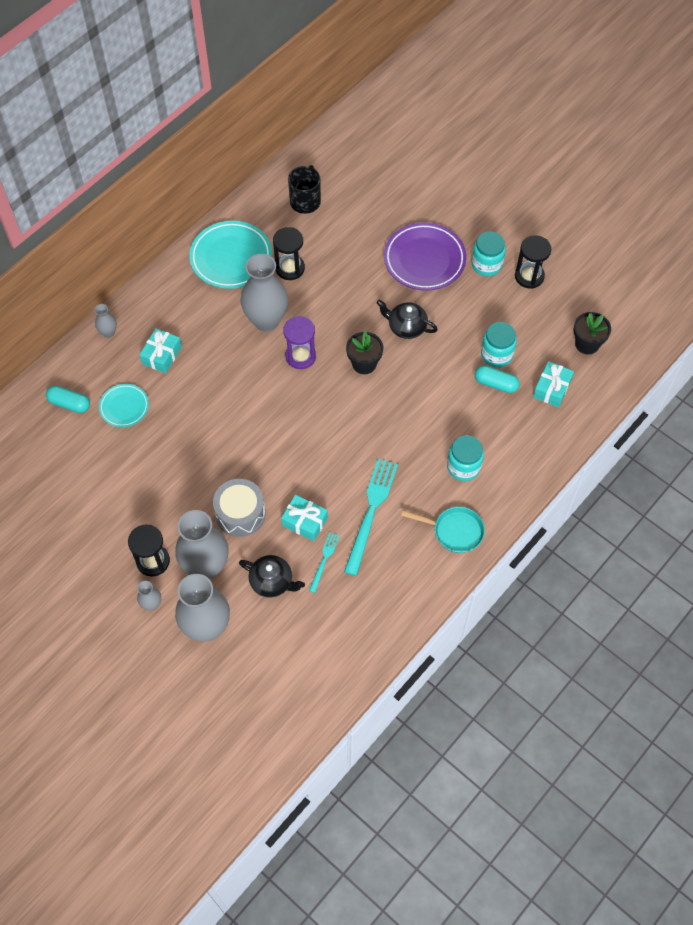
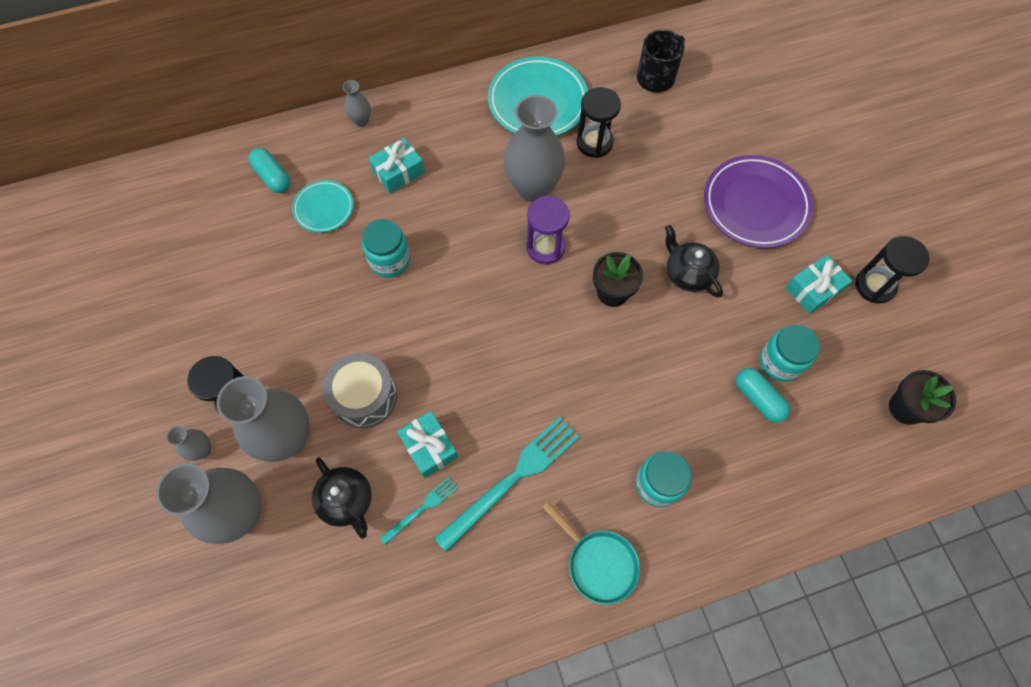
camera: 30 degrees right, 5 degrees up
turquoise jar [472,231,506,276] -> turquoise jar moved to [362,219,410,278]
turquoise gift [533,361,574,407] -> turquoise gift moved to [785,255,852,314]

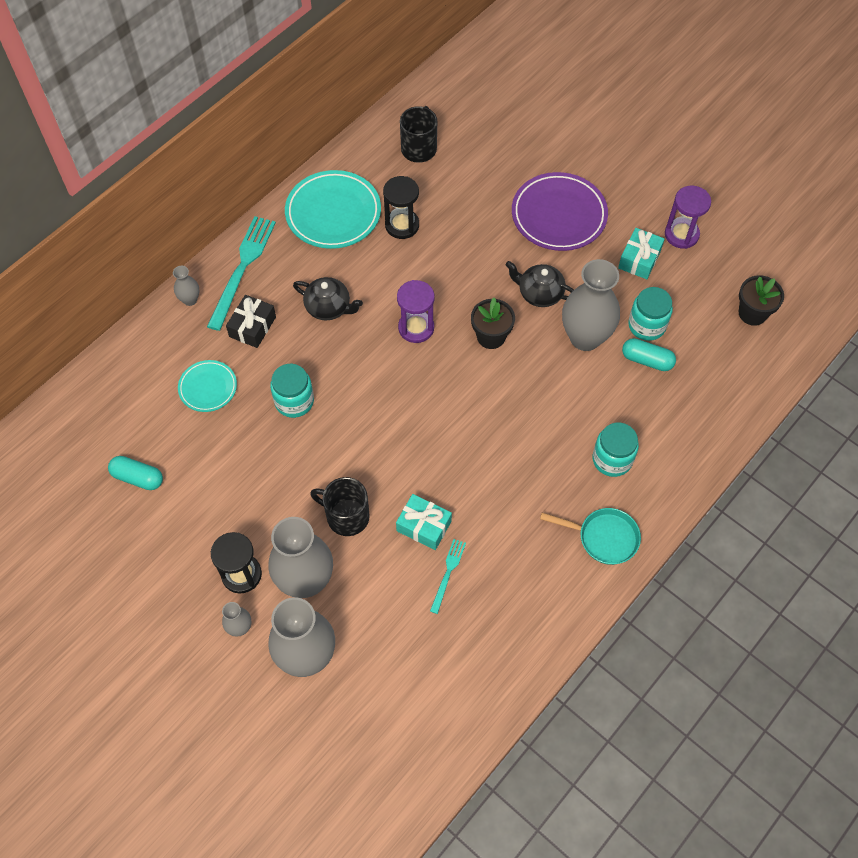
camera: 30 degrees left, 5 degrees down
turquoise capsule [248,148,291,193] -> turquoise capsule moved to [108,456,163,490]
black teapot [312,458,371,538] -> black teapot moved to [293,277,363,321]
grey drum [323,353,397,428] -> black mug [310,477,370,536]
turquoise gift [368,138,425,193] -> black gift [226,295,276,348]
turquoise fork [434,417,580,552] -> turquoise fork moved to [207,216,276,331]
grey vase [504,95,565,202] -> grey vase moved to [562,259,620,351]
black hourglass [855,236,929,303] -> purple hourglass [665,186,711,249]

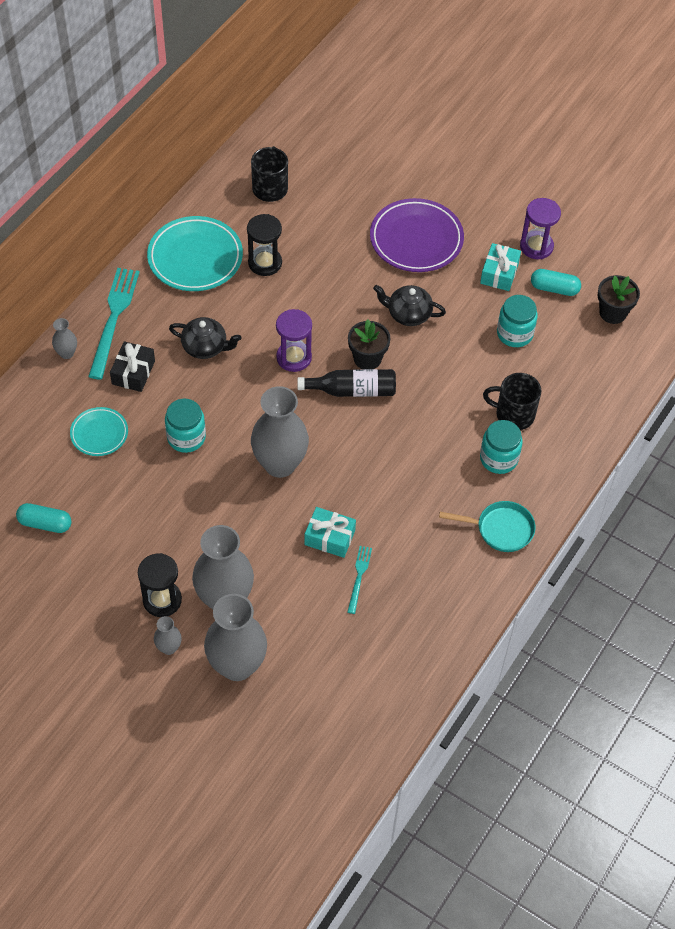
camera: 10 degrees left, 5 degrees down
black mug [310,477,370,536] -> black mug moved to [483,373,541,430]
grey vase [562,259,620,351] -> grey vase moved to [251,386,309,478]
turquoise capsule [622,338,676,371] -> turquoise capsule moved to [531,269,581,296]
none -> black bottle [297,369,396,397]

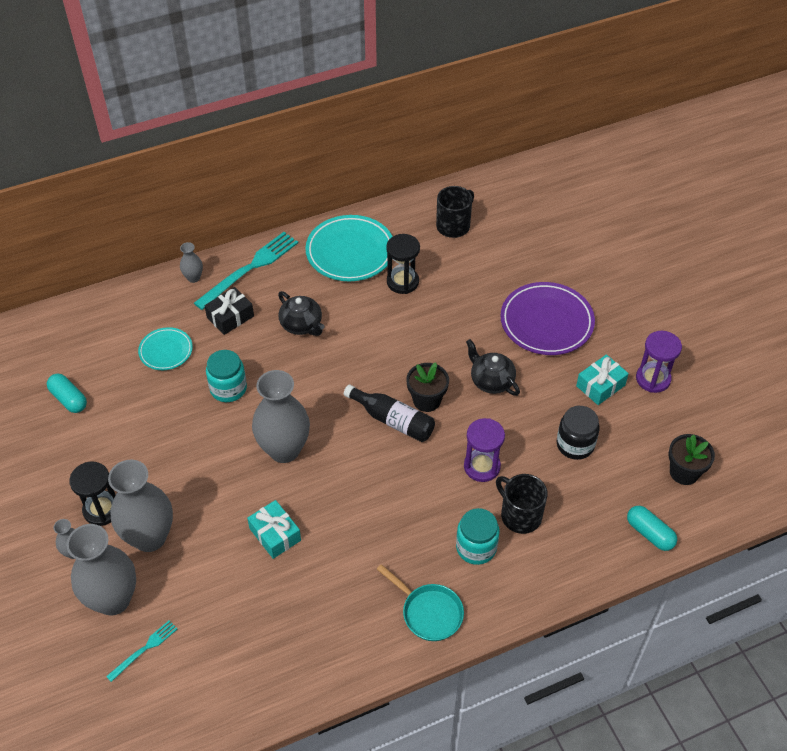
camera: 35 degrees right, 5 degrees down
purple hourglass [276,309,312,372] -> purple hourglass moved to [464,418,505,482]
turquoise fork [347,546,372,614] -> turquoise fork moved to [106,621,178,682]
turquoise jar [497,295,538,347] -> black jar [557,406,600,460]
turquoise capsule [531,269,581,296] -> turquoise capsule moved to [627,506,677,551]

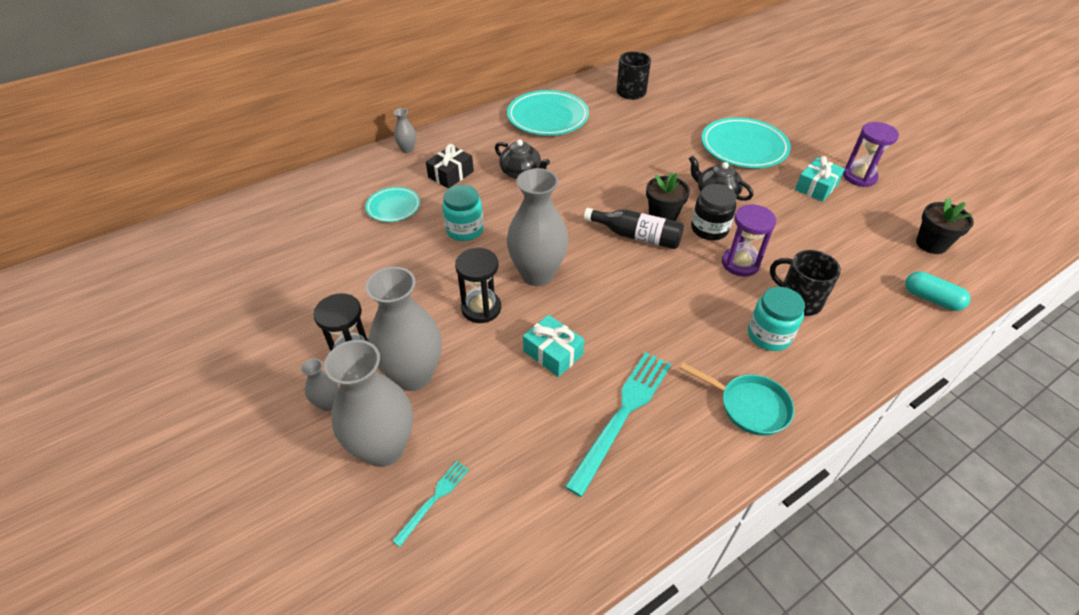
camera: 10 degrees left, 5 degrees down
turquoise capsule [47,374,87,413] -> none
turquoise fork [194,232,298,310] -> turquoise fork moved to [565,352,671,497]
black hourglass [386,234,420,294] -> black hourglass moved to [455,248,501,323]
purple plate [500,282,595,355] -> turquoise plate [702,117,791,168]
black jar [557,406,600,460] -> black jar moved to [691,184,736,240]

